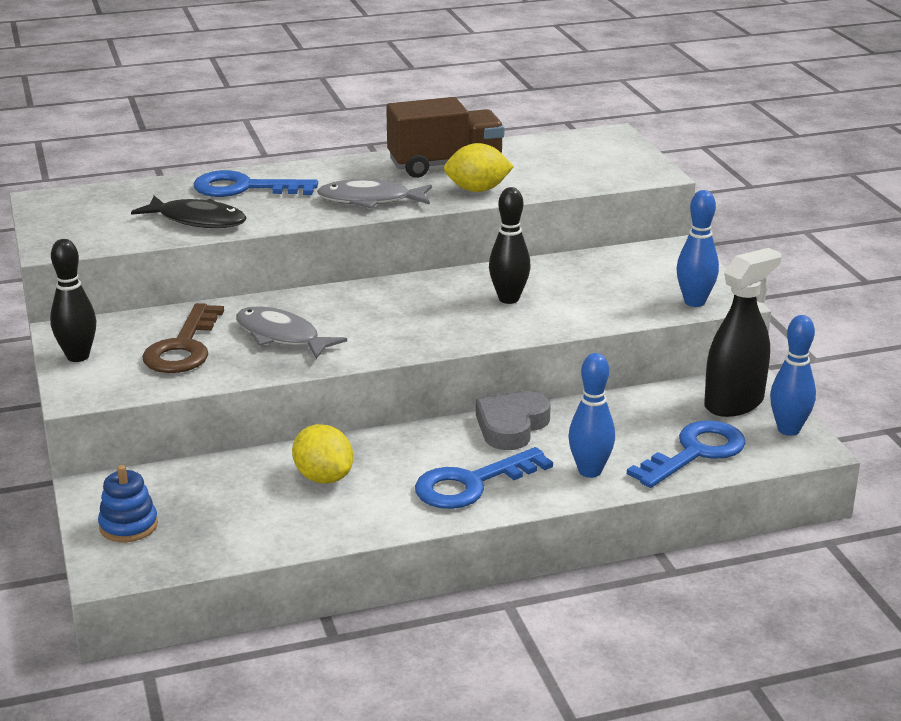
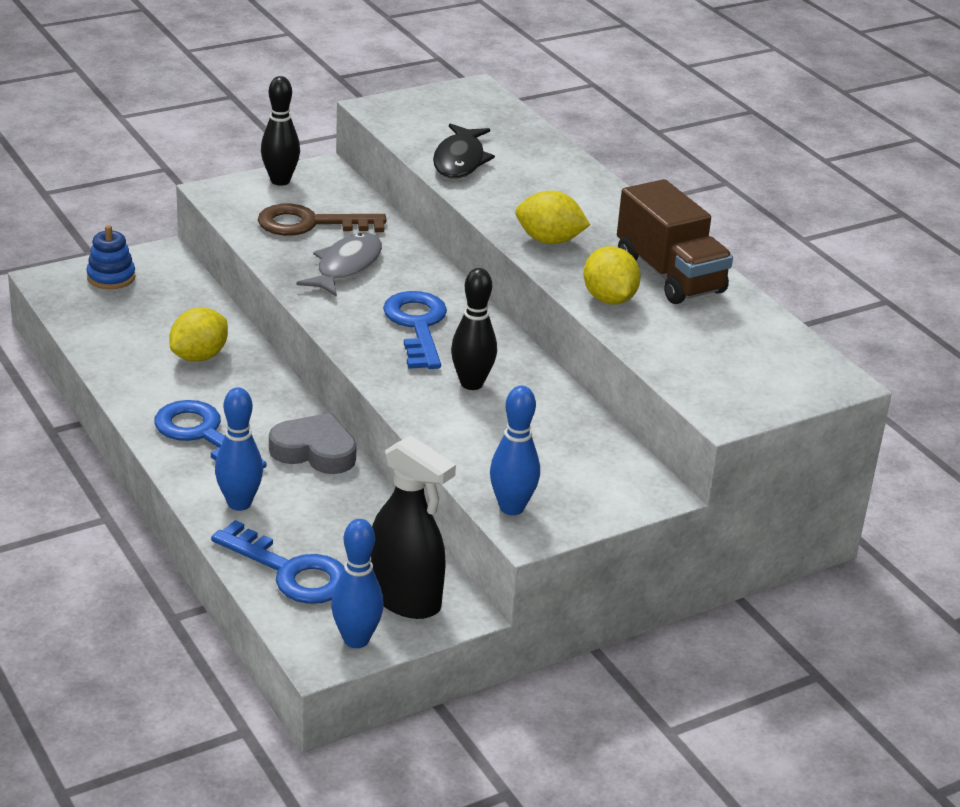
camera: 75 degrees right, 5 degrees up
blue key [194,170,318,197] -> blue key moved to [383,291,447,369]
grey fish [317,179,432,208] -> yellow lemon [515,191,590,244]

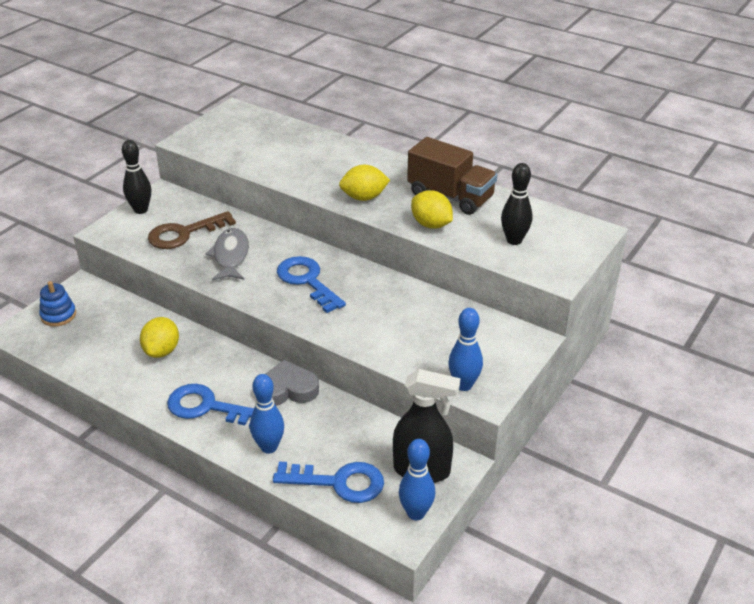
camera: 25 degrees left, 5 degrees up
black fish [433,124,495,179] -> none
black bowling pin [451,268,497,390] -> black bowling pin moved to [501,163,532,245]

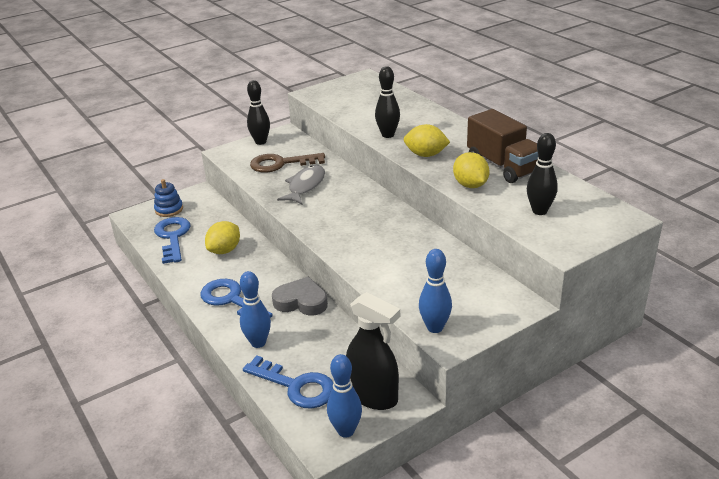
camera: 25 degrees right, 5 degrees down
blue key [277,256,346,313] -> blue key moved to [154,217,191,264]
none -> black bowling pin [375,66,400,138]

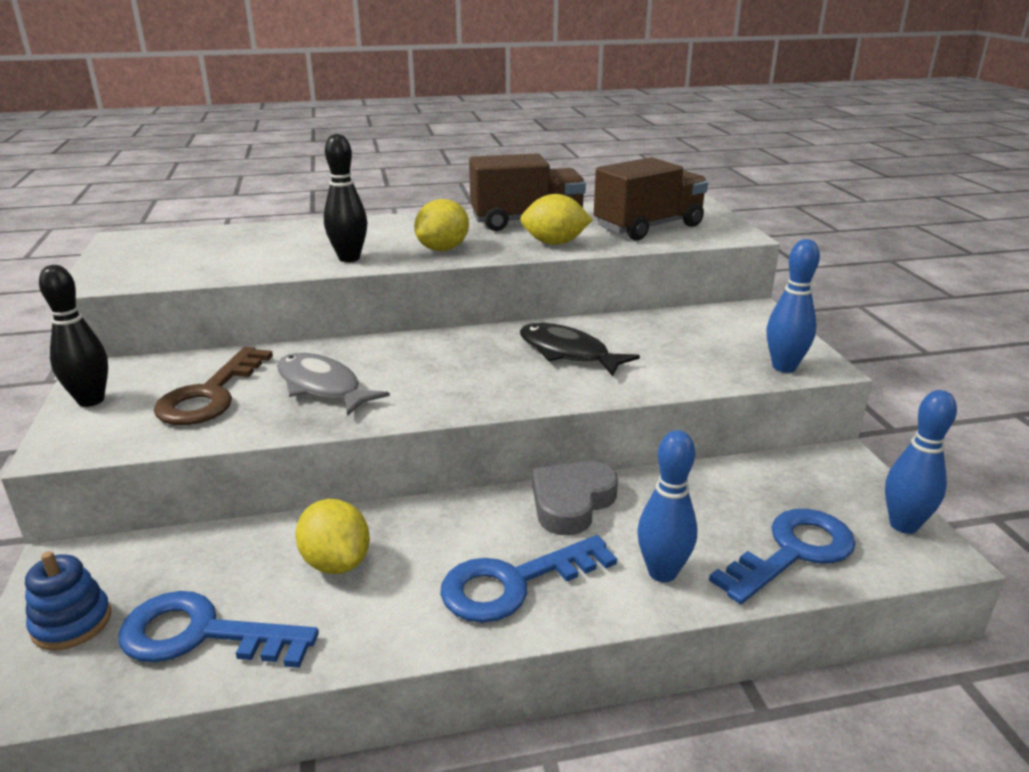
camera: 70 degrees left, 5 degrees down
black spray bottle [346,292,400,410] -> none
black bowling pin [527,133,558,215] -> brown truck [594,157,708,240]
none -> black fish [520,323,640,376]

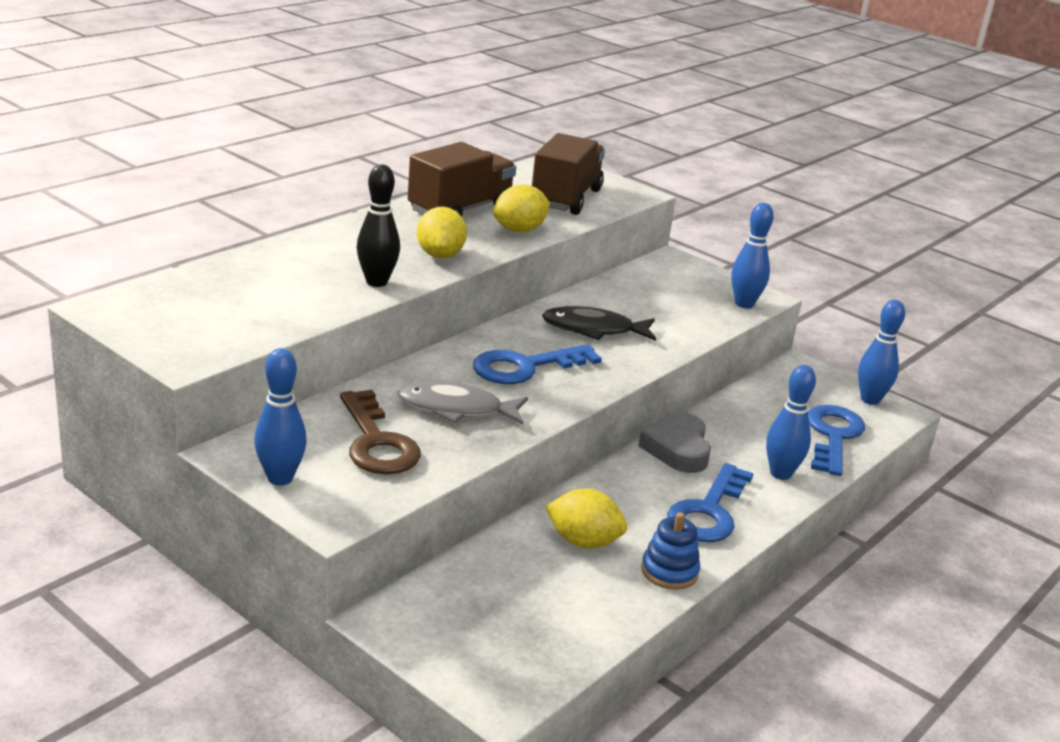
camera: 40 degrees left, 0 degrees up
blue stacking toy [25,551,111,651] -> blue stacking toy moved to [641,512,700,590]
black bowling pin [39,265,108,407] -> blue bowling pin [254,348,307,485]
blue key [118,591,319,668] -> blue key moved to [473,344,602,384]

